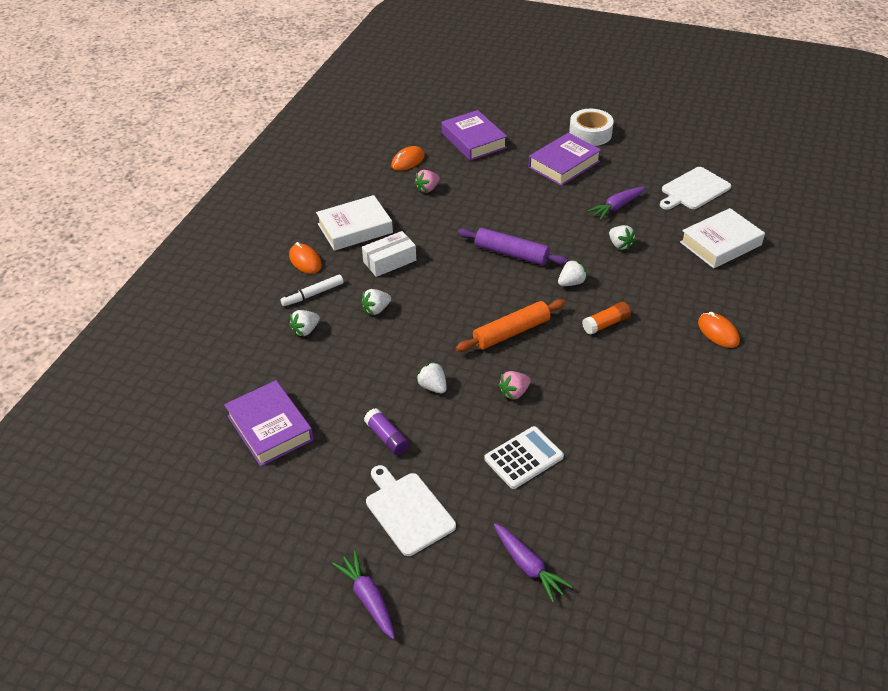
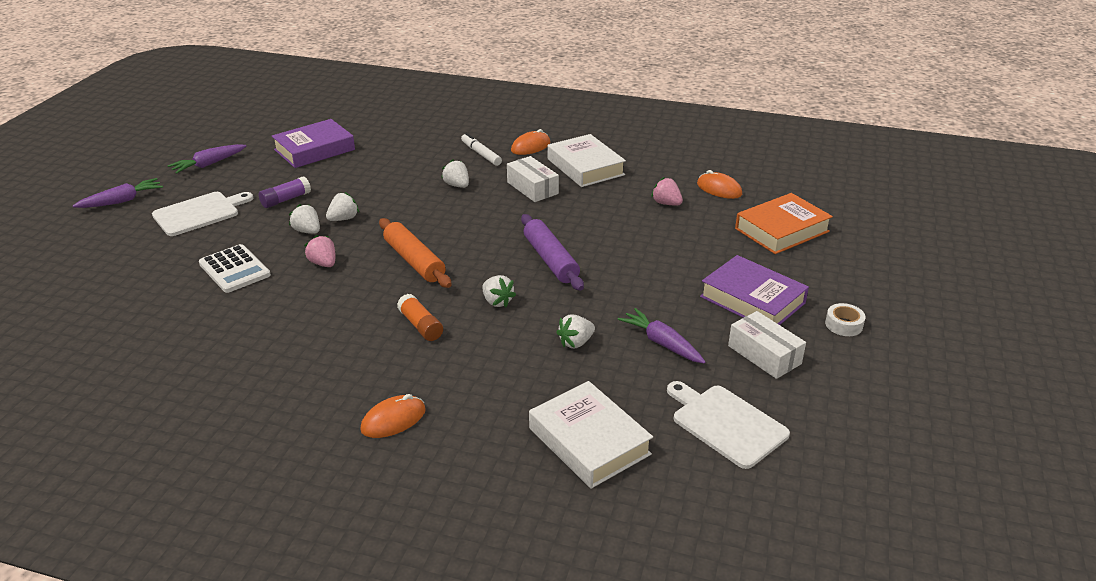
camera: 85 degrees right, 10 degrees down
white strawberry [289,310,320,336] -> white strawberry moved to [289,204,320,234]
purple book [442,110,507,161] -> orange book [735,193,833,254]
purple rolling pin [458,228,568,265] -> purple rolling pin turned 45 degrees counterclockwise [521,214,584,291]
purple carrot [494,523,573,602] -> purple carrot moved to [168,144,246,174]
white tape [569,109,614,146] -> white tape [825,303,866,336], size x0.55
none -> white box [728,311,806,379]

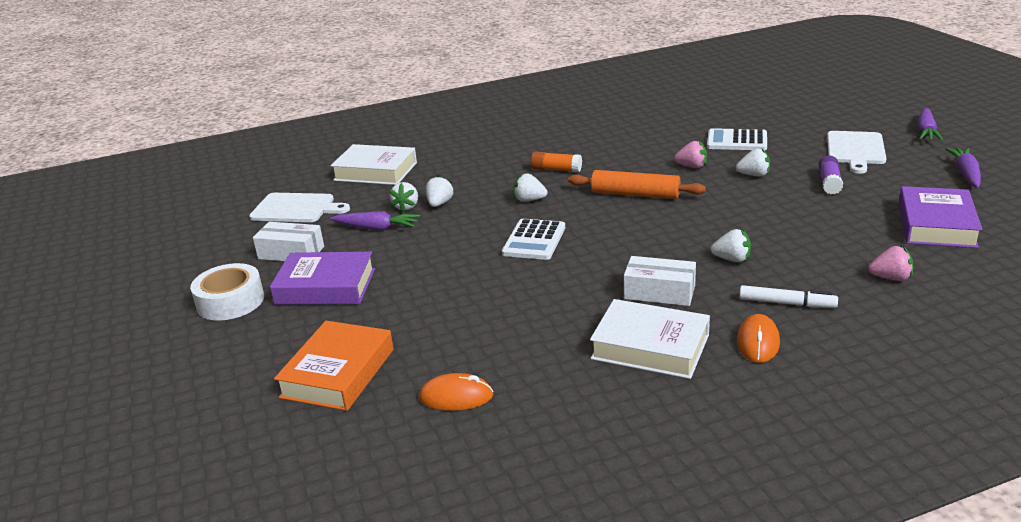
camera: 145 degrees right, 5 degrees down
white strawberry [326,192,359,221] -> white strawberry moved to [390,182,418,212]
orange mouse [360,394,426,438] -> none
purple rolling pin [521,214,584,291] -> white calculator [502,219,565,260]
pink strawberry [651,177,683,206] -> pink strawberry moved to [868,246,913,281]
white tape [825,303,866,336] -> white tape [190,263,264,321], size x1.81

